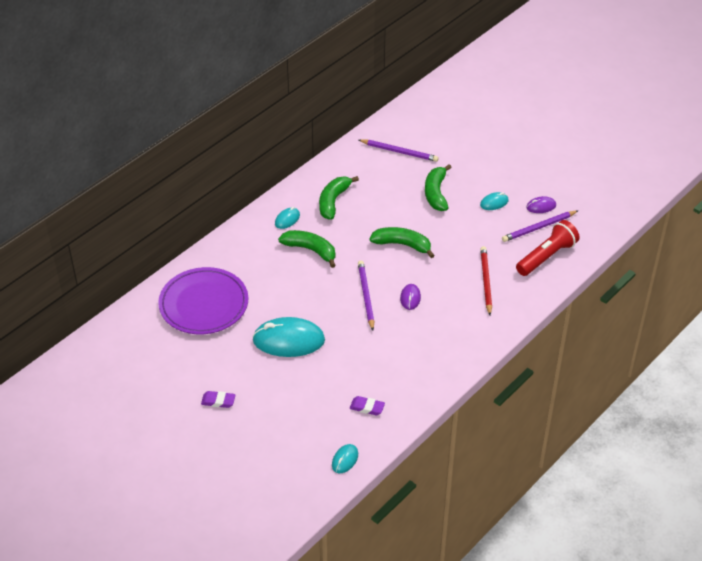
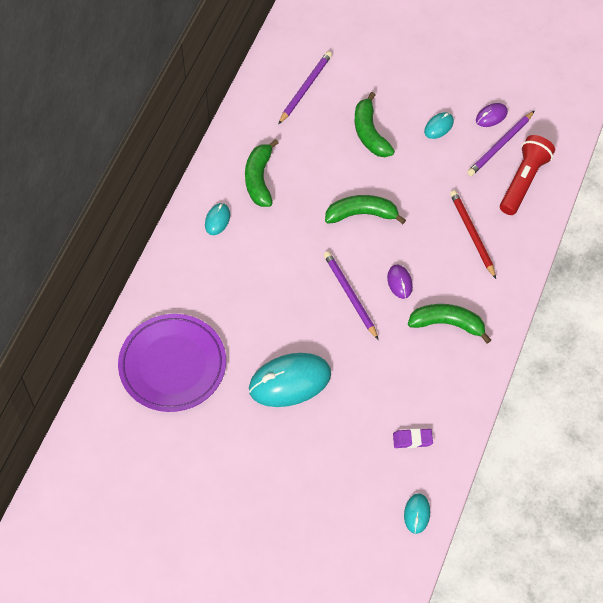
camera: 20 degrees left, 15 degrees up
purple eraser [201,391,236,408] -> none
green banana [278,230,336,268] -> green banana moved to [408,304,491,344]
purple pencil [359,139,439,162] -> purple pencil turned 60 degrees counterclockwise [279,51,332,124]

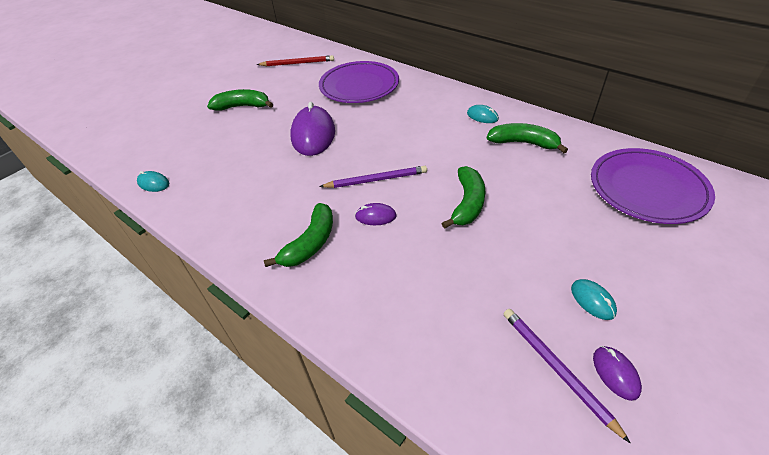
camera: 110 degrees right, 15 degrees down
turquoise mouse [249,353,331,407] -> purple mouse [290,102,335,156]
purple pencil [279,51,332,124] -> purple plate [591,148,715,224]
green banana [355,92,395,157] -> green banana moved to [207,89,273,111]
purple eraser [393,428,433,448] -> none
red pencil [450,190,496,279] -> red pencil moved to [257,55,334,66]
red flashlight [500,135,555,215] -> none

